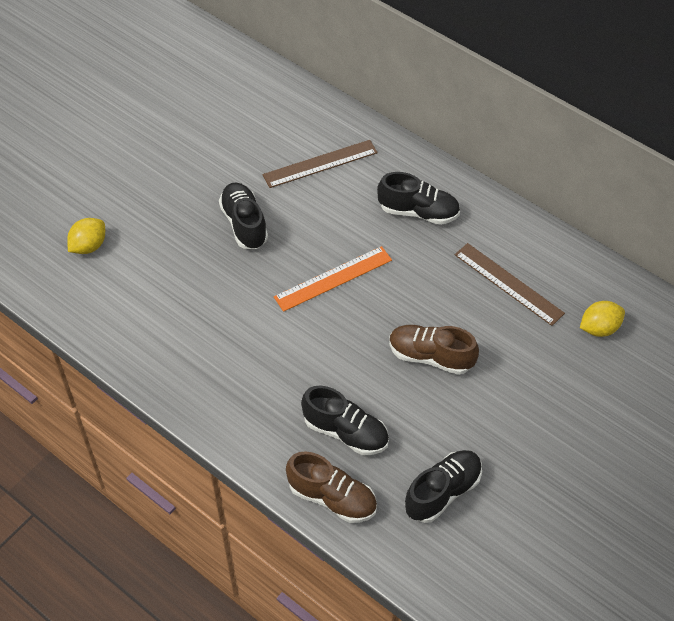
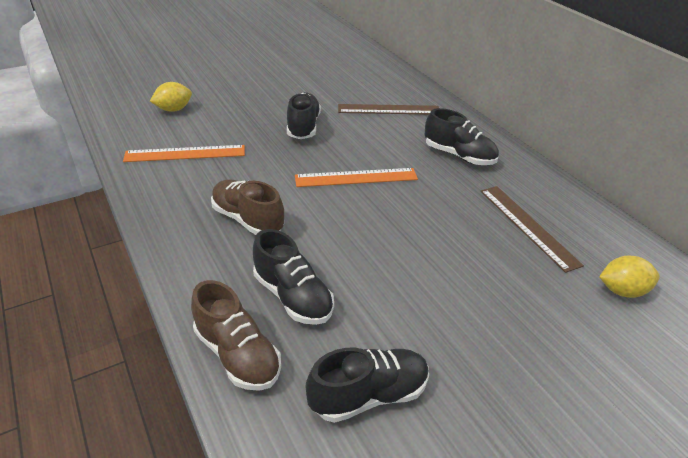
camera: 20 degrees right, 15 degrees down
brown shoe [389,325,479,375] -> brown shoe moved to [211,180,284,235]
none -> orange ruler [123,145,245,162]

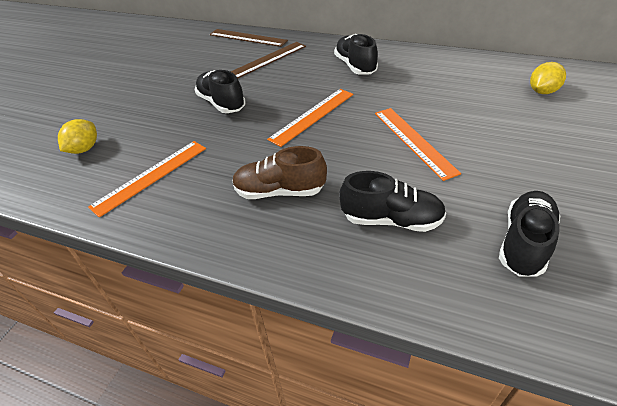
camera: 35 degrees left, 5 degrees up
brown shoe [191,280,281,391] -> none
black shoe [425,108,499,165] -> black shoe turned 105 degrees counterclockwise [334,34,378,75]
brown ruler [480,186,584,273] -> brown ruler moved to [209,29,288,47]
none -> orange ruler [375,108,461,181]

